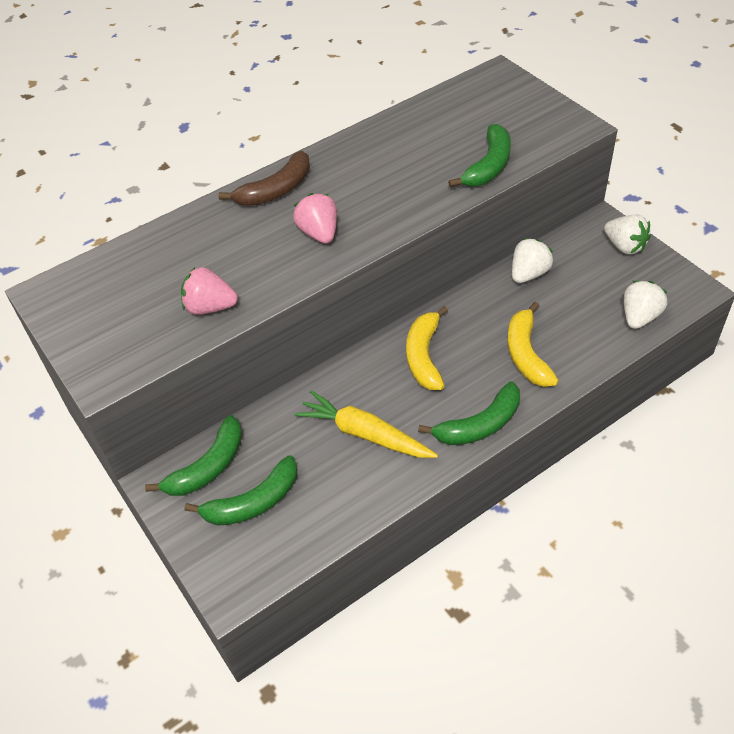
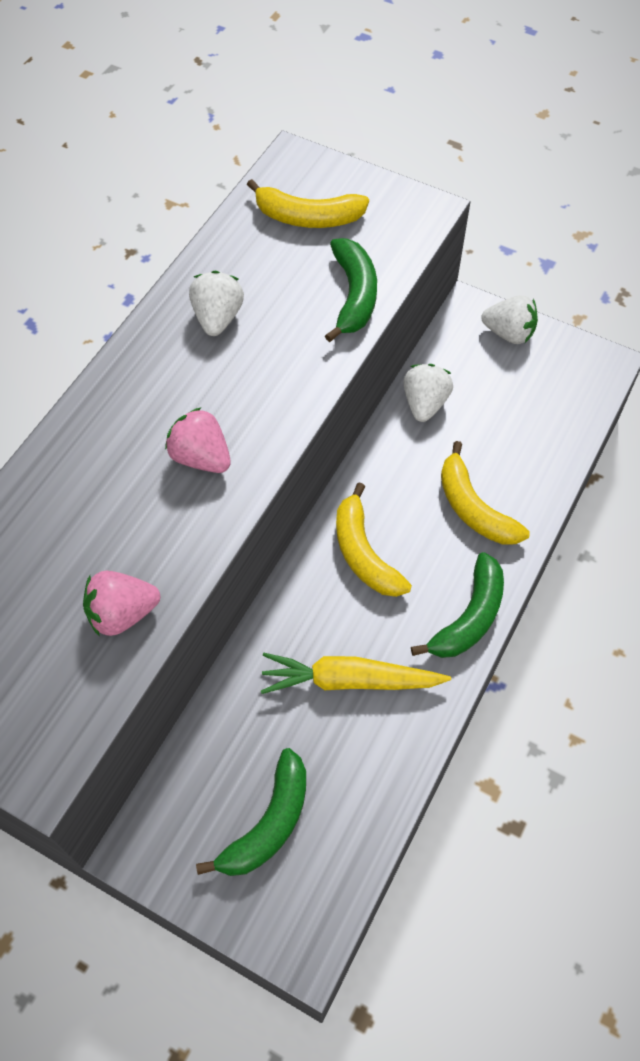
camera: 30 degrees left, 10 degrees up
green banana [145,415,242,496] -> none
brown banana [218,151,310,206] -> none
white strawberry [624,281,668,329] -> white strawberry moved to [189,271,244,336]
none -> yellow banana [247,179,369,228]

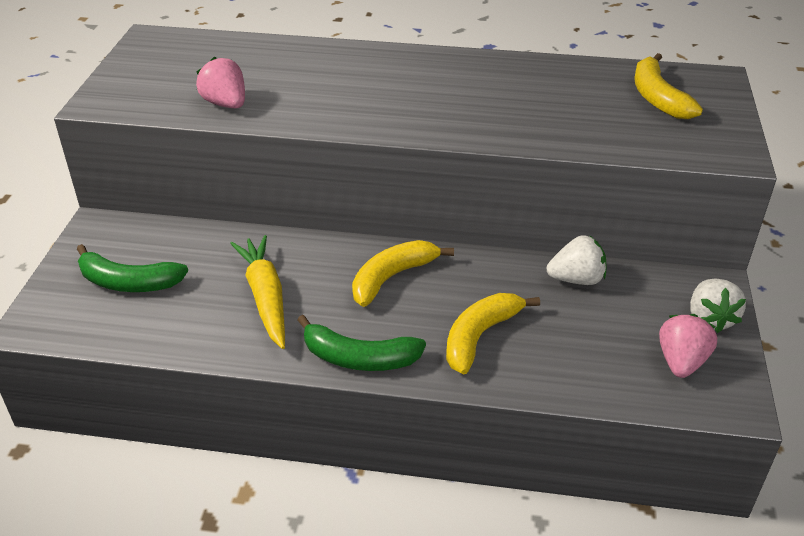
camera: 70 degrees right, 20 degrees down
pink strawberry [165,407,231,473] -> pink strawberry moved to [659,314,717,378]
white strawberry [189,271,244,336] -> none
green banana [325,238,377,342] -> none

